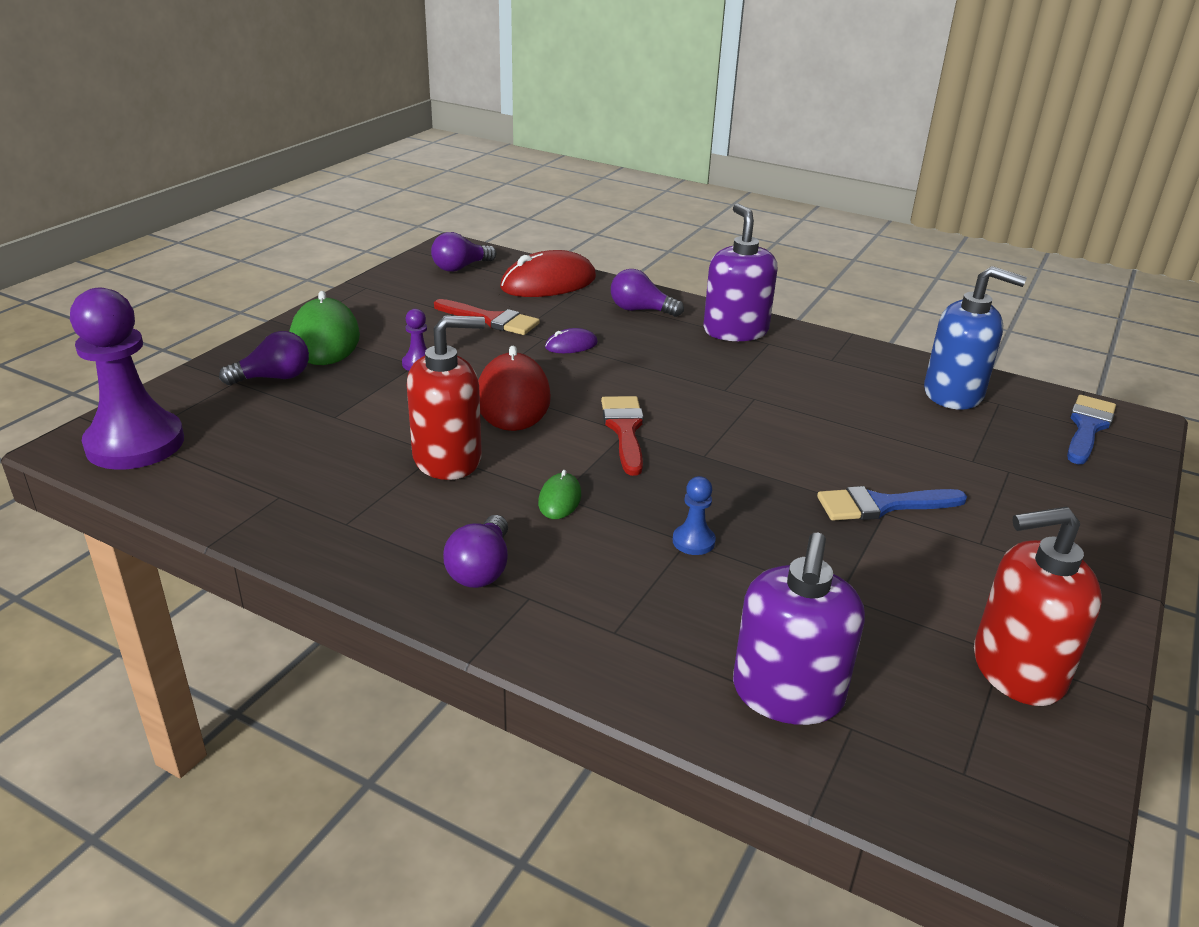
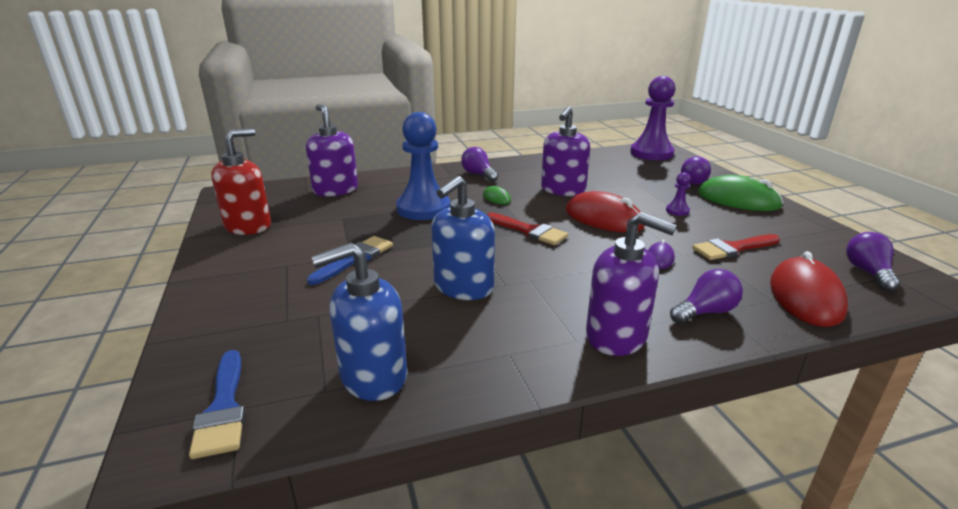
camera: 135 degrees right, 5 degrees down
red soap dispenser [407,315,485,480] -> purple soap dispenser [541,107,590,196]
blue pawn [673,476,716,555] -> blue pawn [396,112,450,220], size x2.41
none -> blue soap dispenser [432,176,495,300]

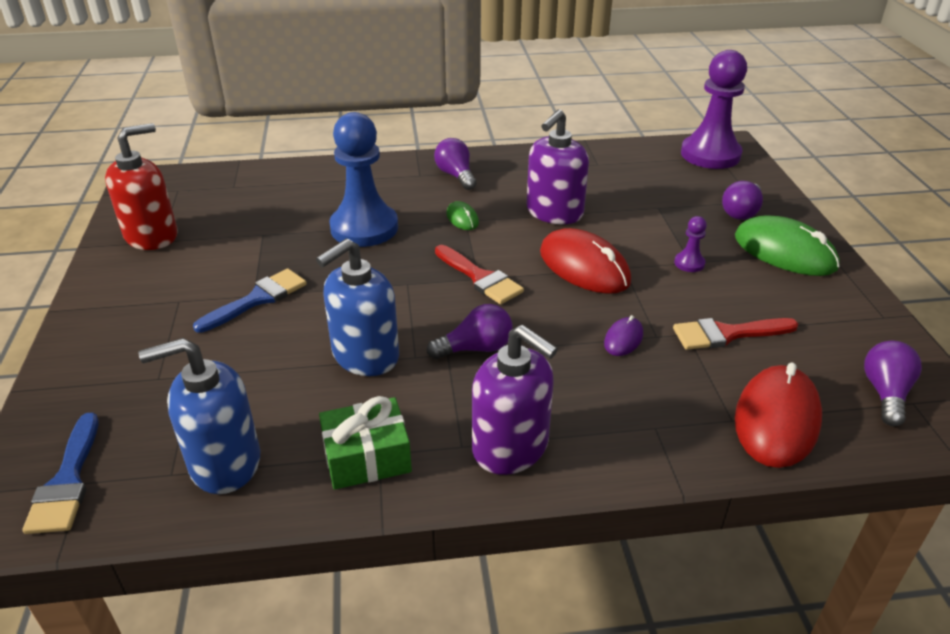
camera: 10 degrees right, 10 degrees up
purple soap dispenser [306,104,358,196] -> none
purple light bulb [670,269,743,324] -> purple light bulb moved to [427,304,513,359]
none -> green gift [319,396,412,490]

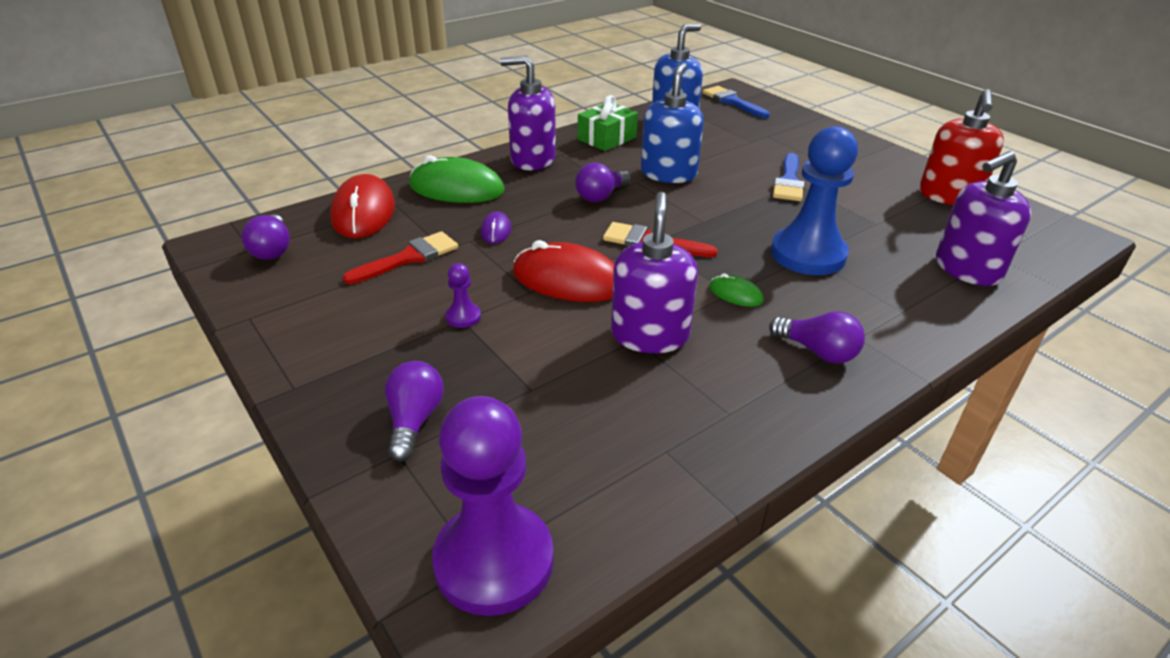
camera: 150 degrees right, 0 degrees up
green mouse [735,215,840,276] -> green mouse moved to [409,155,505,203]
none -> purple soap dispenser [936,151,1031,286]

